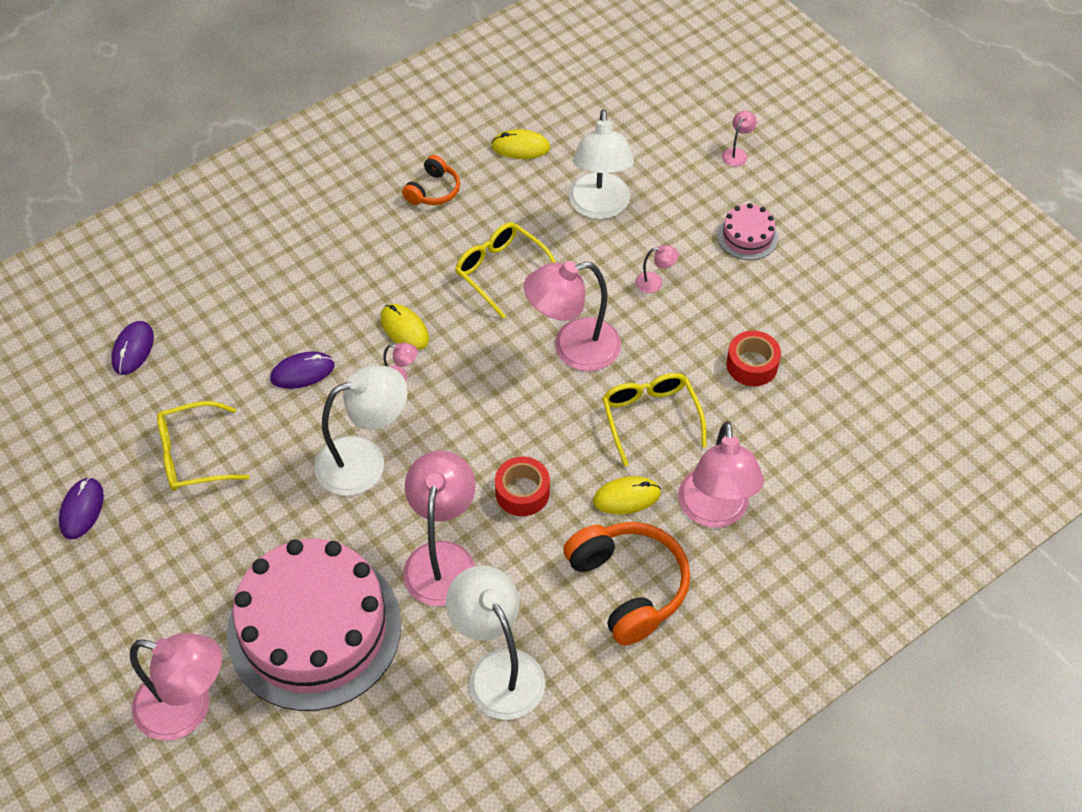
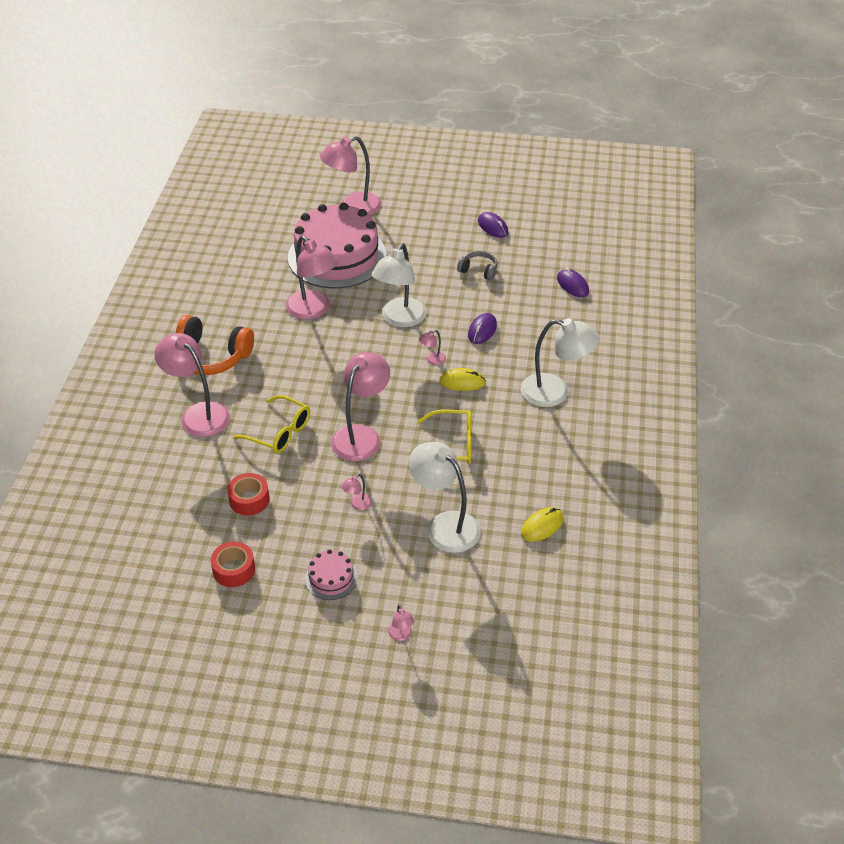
camera: 135 degrees right, 10 degrees down
yellow glasses [157,401,250,491] -> grey headphones [457,251,498,281]
orange headphones [402,155,460,205] -> none
white lamp [446,565,545,720] -> white lamp moved to [521,318,599,407]
red tape [495,456,550,516] -> red tape moved to [211,542,255,587]
yellow mouse [593,476,661,514] -> none

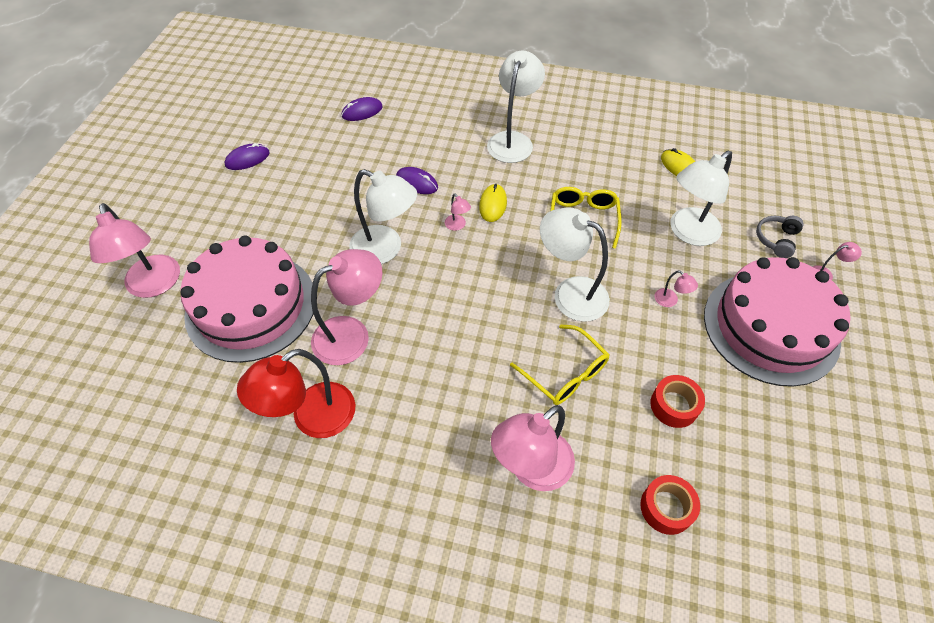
camera: 85 degrees left, 10 degrees up
orange headphones [176,315,254,375] -> none
red tape [211,542,255,587] -> red tape moved to [640,475,700,535]
yellow glasses [233,395,310,453] -> yellow glasses turned 105 degrees clockwise [510,324,609,405]
pink cake [305,549,358,600] -> pink cake [704,257,851,387], size x2.41
pink lamp [331,352,390,461] -> white lamp [540,208,610,322]
grey headphones [457,251,498,281] -> grey headphones moved to [756,216,804,258]
none -> red lamp [237,349,355,438]

